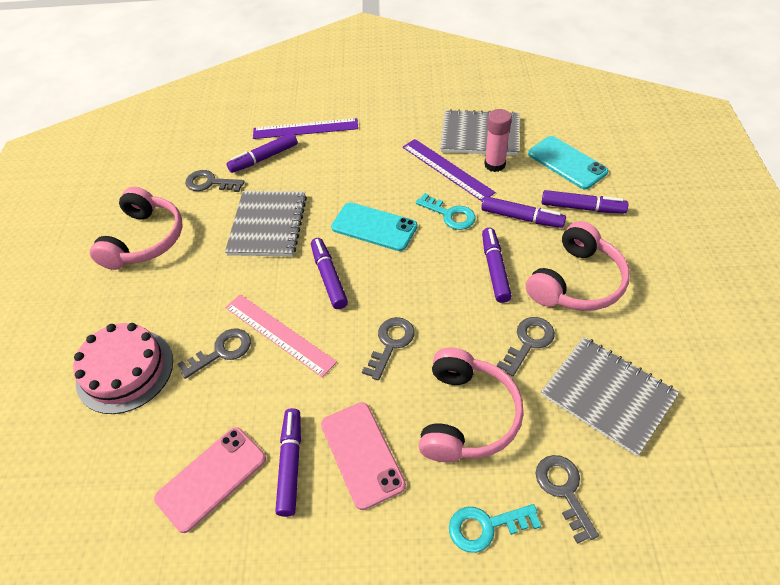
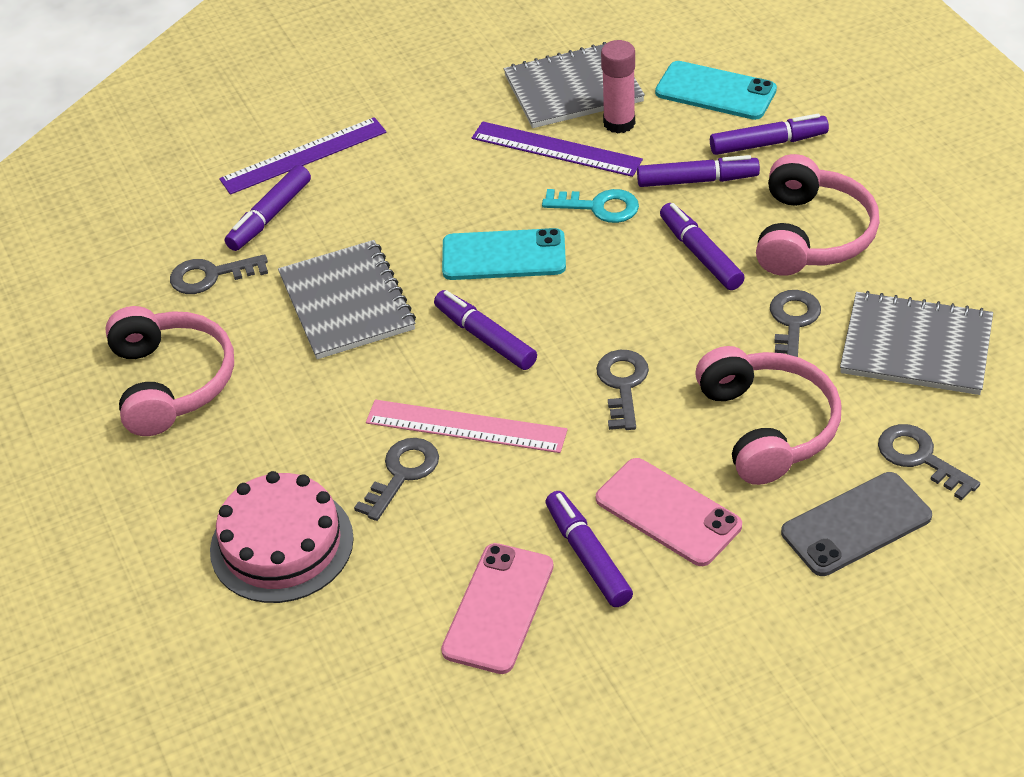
camera: 25 degrees left, 5 degrees down
turquoise key [449,504,541,553] -> grey phone [781,472,932,576]

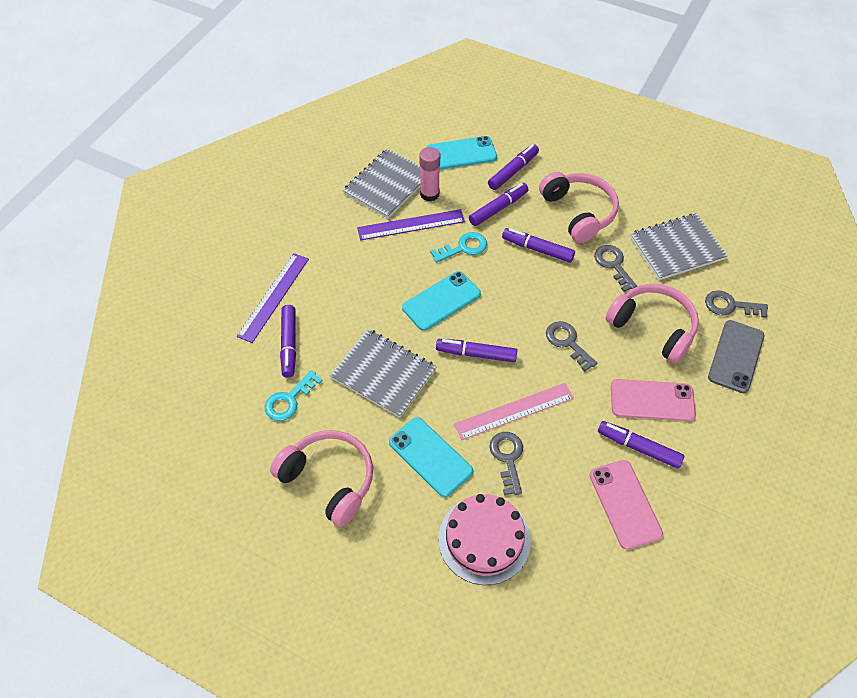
camera: 40 degrees left, 10 degrees up
grey key [170,254,268,294] -> turquoise key [265,370,323,421]
none -> turquoise phone [389,417,473,497]

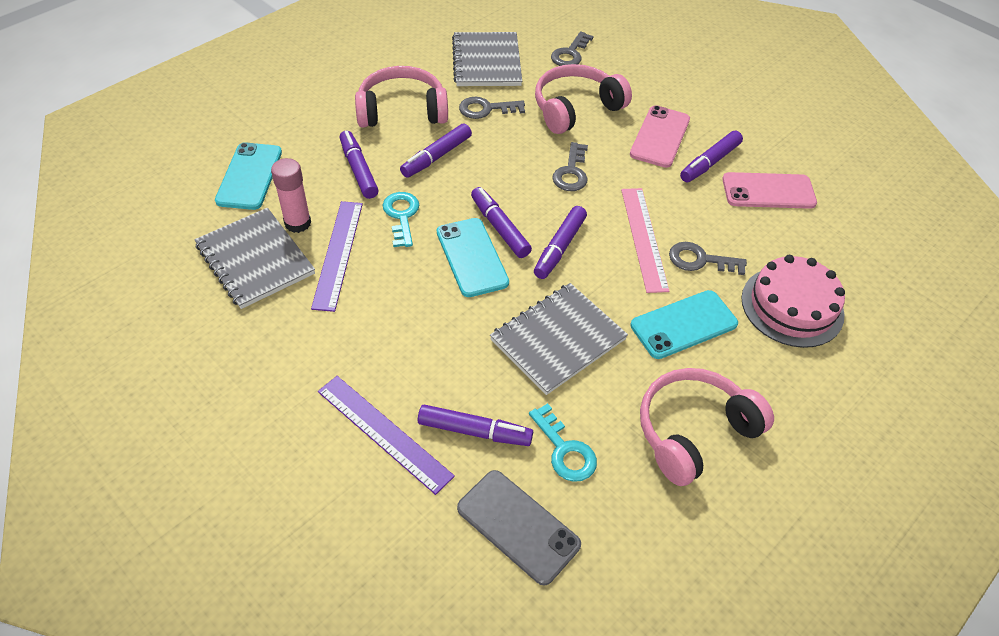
camera: 75 degrees left, 5 degrees down
purple marker [488,144,539,190] -> purple marker moved to [471,187,532,258]
grey key [546,321,597,371] -> grey key turned 60 degrees counterclockwise [552,142,588,191]
grey phone [708,320,764,393] -> grey phone moved to [457,470,581,586]

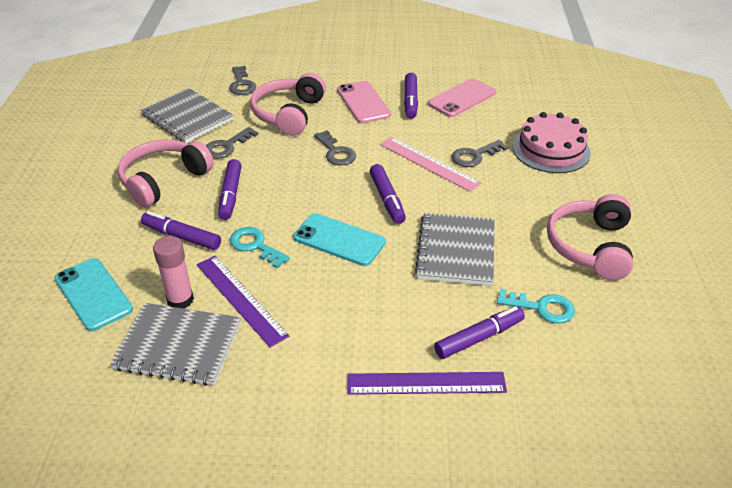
camera: 40 degrees left, 10 degrees down
grey phone [457,470,581,586] -> none
purple marker [471,187,532,258] -> none
turquoise phone [631,290,738,359] -> none

